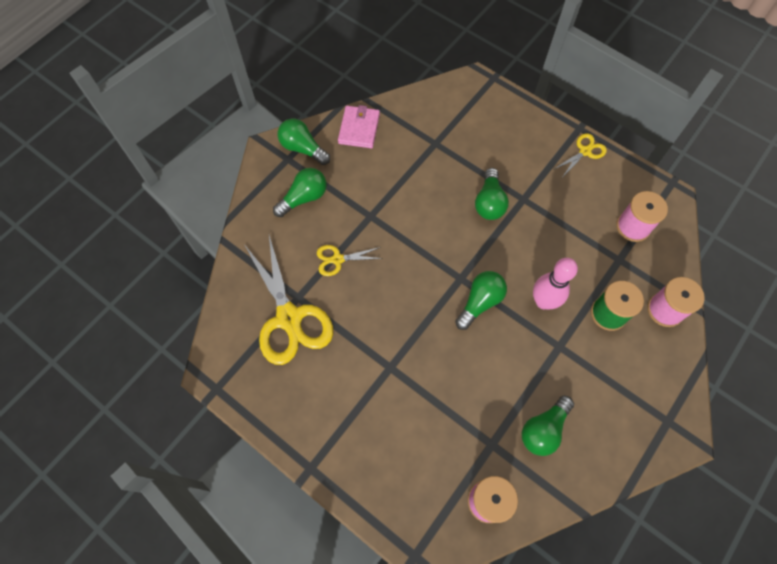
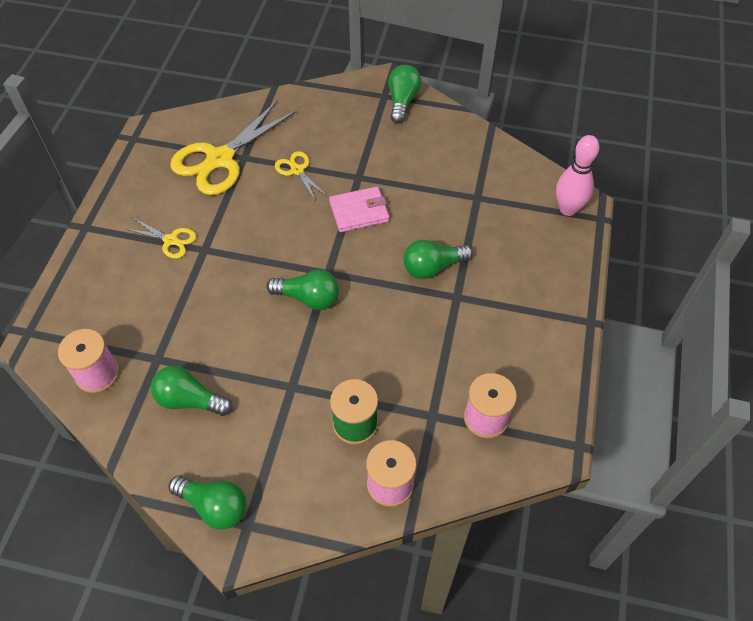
camera: 65 degrees right, 10 degrees down
green light bulb [273,168,327,217] -> green light bulb moved to [169,475,247,530]
pink wallet [338,105,380,148] -> pink wallet moved to [329,186,389,232]
pink bowling pin [533,258,578,309] -> pink bowling pin moved to [556,135,599,216]
yellow scissors [553,133,607,176] -> yellow scissors moved to [126,218,196,259]

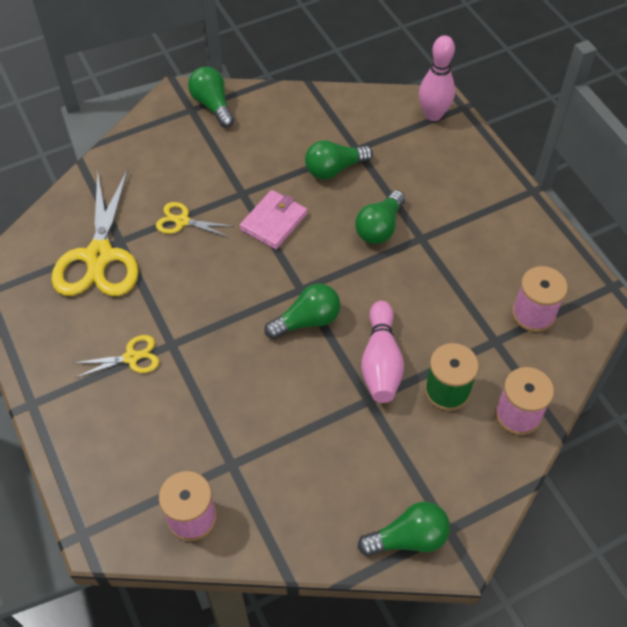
camera: 40 degrees left, 0 degrees up
green light bulb [151,366,232,416] -> green light bulb moved to [305,140,373,179]
none -> pink bowling pin [361,301,404,403]

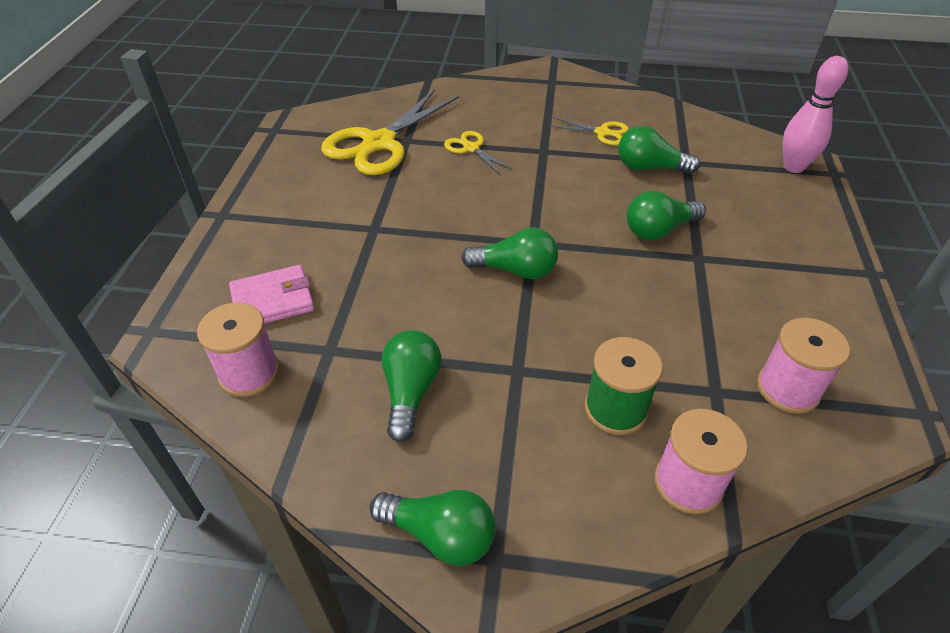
camera: 35 degrees right, 10 degrees down
yellow scissors [74,335,159,378] -> yellow scissors moved to [549,117,629,146]
green light bulb [188,67,234,127] -> green light bulb moved to [382,330,442,442]
pink wallet [240,190,307,249] -> pink wallet moved to [229,265,314,324]
pink bowling pin [361,301,404,403] -> none

